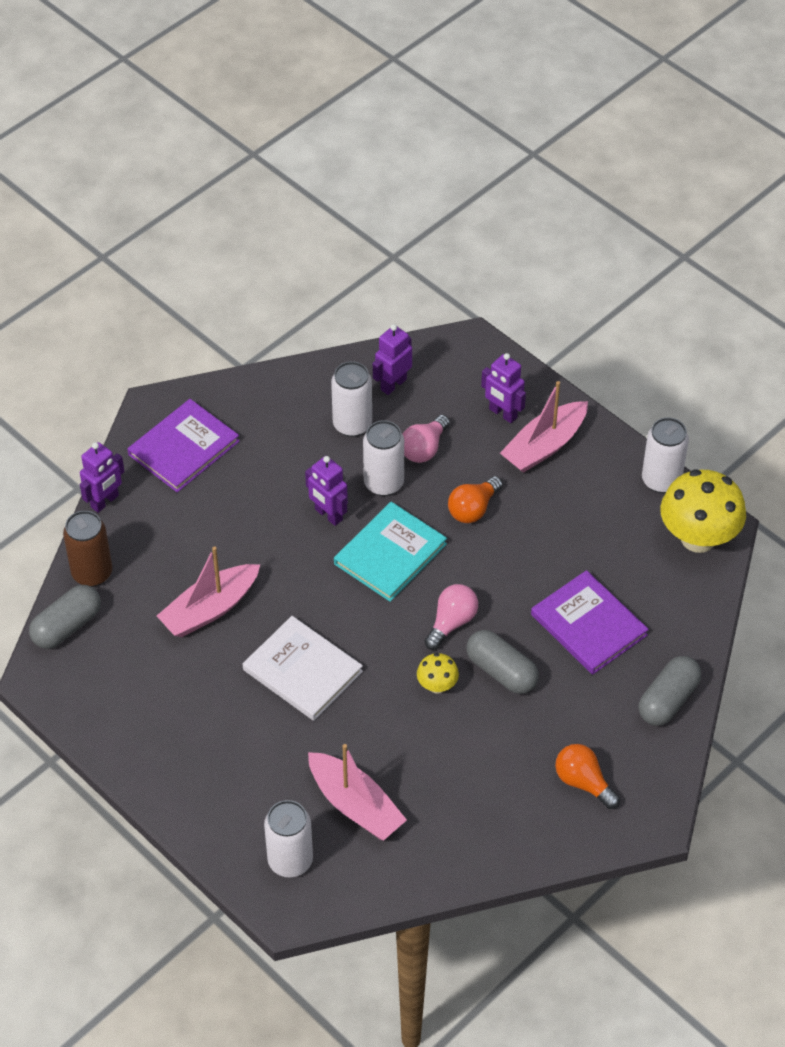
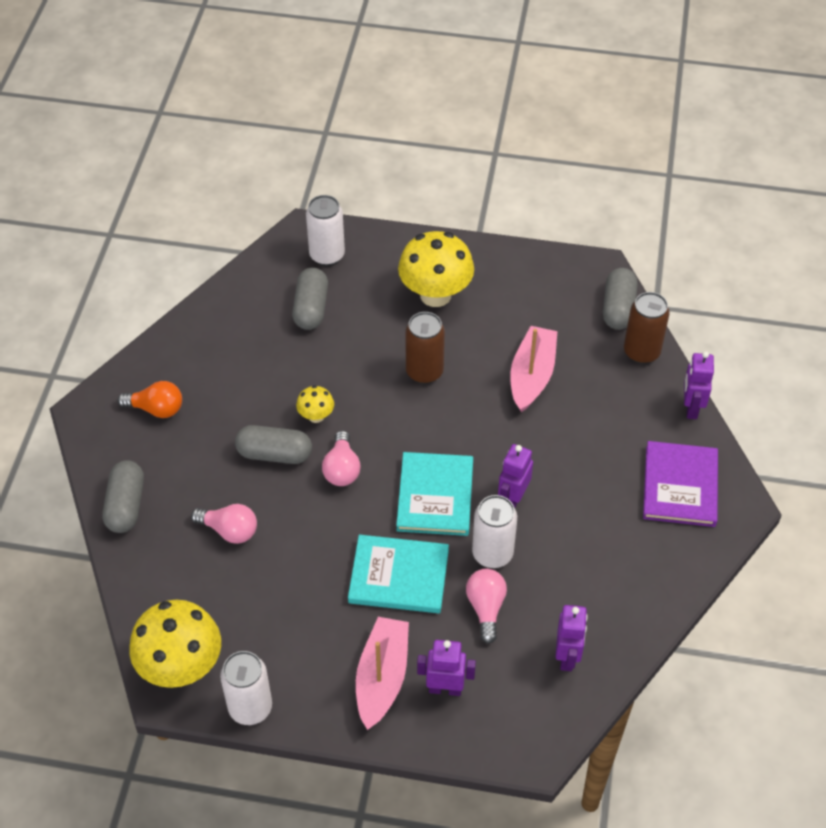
camera: 145 degrees right, 0 degrees up
white book [243,616,363,721] -> brown can [405,312,445,384]
purple robot [305,456,348,526] -> purple robot turned 75 degrees counterclockwise [498,444,533,508]
pink boat [308,744,407,841] -> grey capsule [292,268,328,330]
white can [331,361,372,437] -> none
orange light bulb [448,476,503,523] -> turquoise book [348,535,449,613]
purple book [531,570,649,675] -> pink light bulb [191,504,257,544]
none -> yellow mushroom [398,231,474,307]

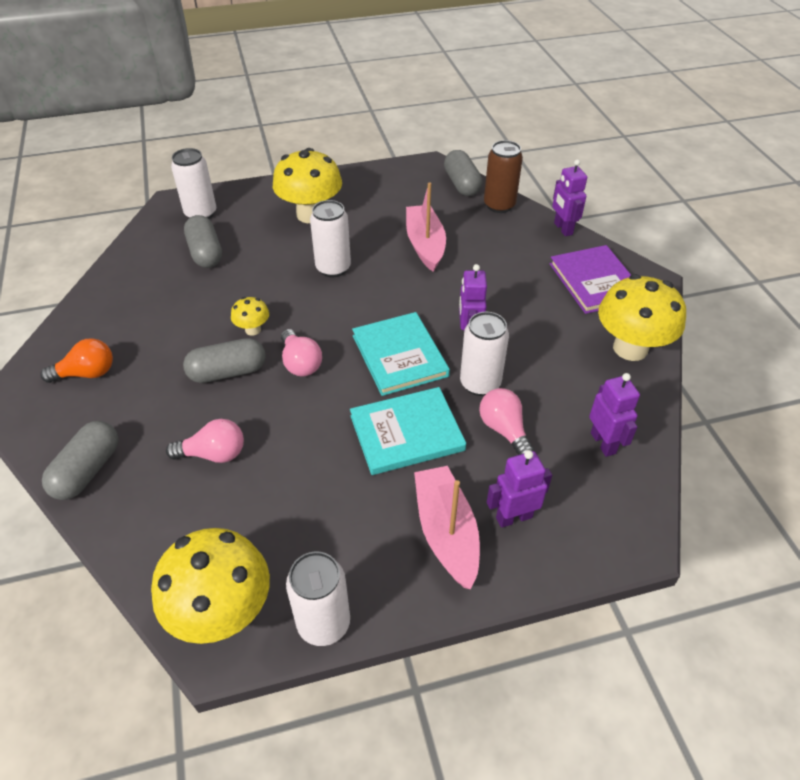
camera: 25 degrees left, 5 degrees down
grey capsule [102,460,144,533] -> grey capsule turned 45 degrees clockwise [42,421,118,500]
brown can [405,312,445,384] -> white can [310,200,351,277]
none -> yellow mushroom [598,274,686,361]

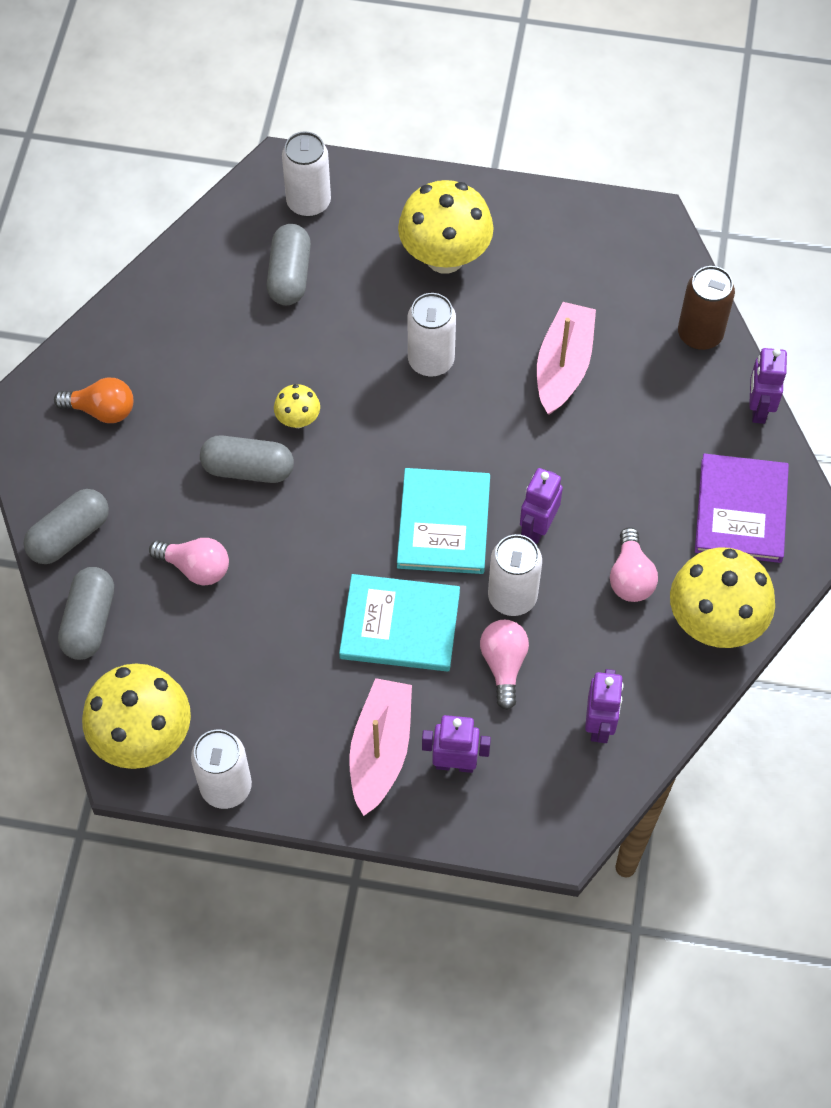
camera: 25 degrees right, 15 degrees up
pink light bulb [281,329,322,376] -> pink light bulb moved to [610,527,658,602]
grey capsule [444,150,482,196] -> grey capsule moved to [58,567,114,660]

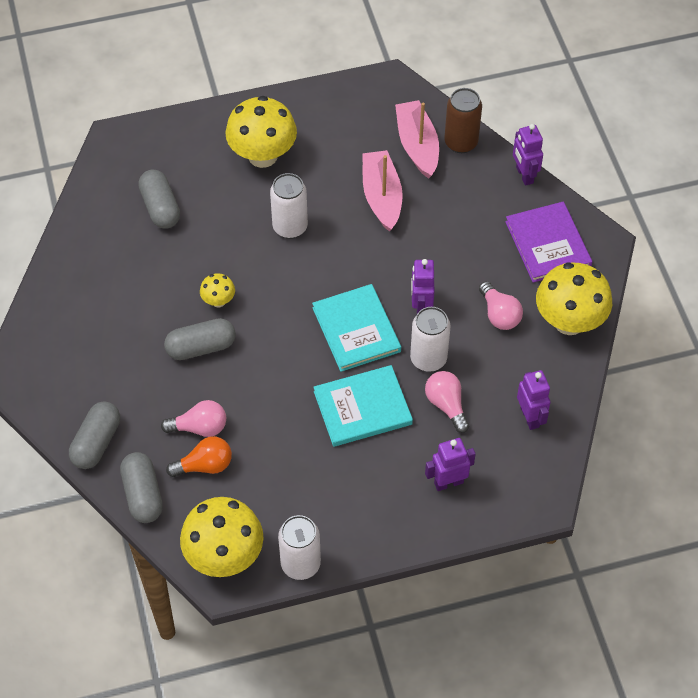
camera: 25 degrees left, 5 degrees down
orange light bulb [54,377,133,423] -> orange light bulb moved to [166,436,232,477]
white can [282,131,331,217] -> none
pink boat [349,678,412,816] -> pink boat moved to [395,100,439,179]

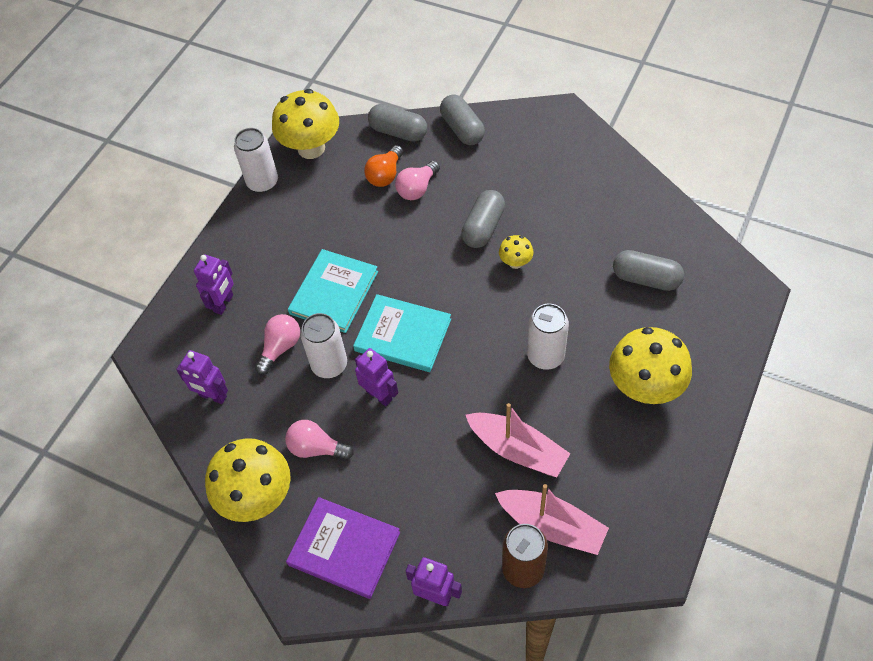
camera: 135 degrees right, 0 degrees up
pink light bulb [425,371,469,433] -> pink light bulb turned 75 degrees counterclockwise [255,314,300,375]

